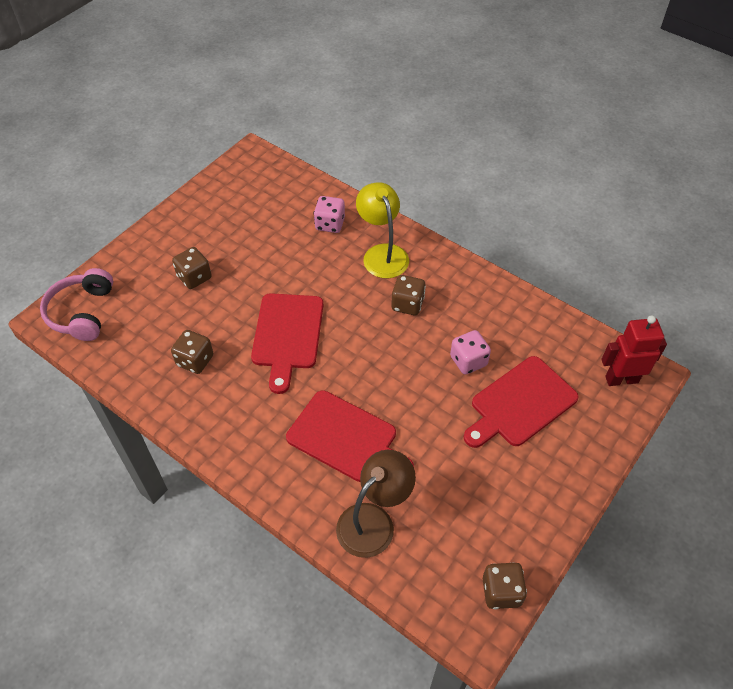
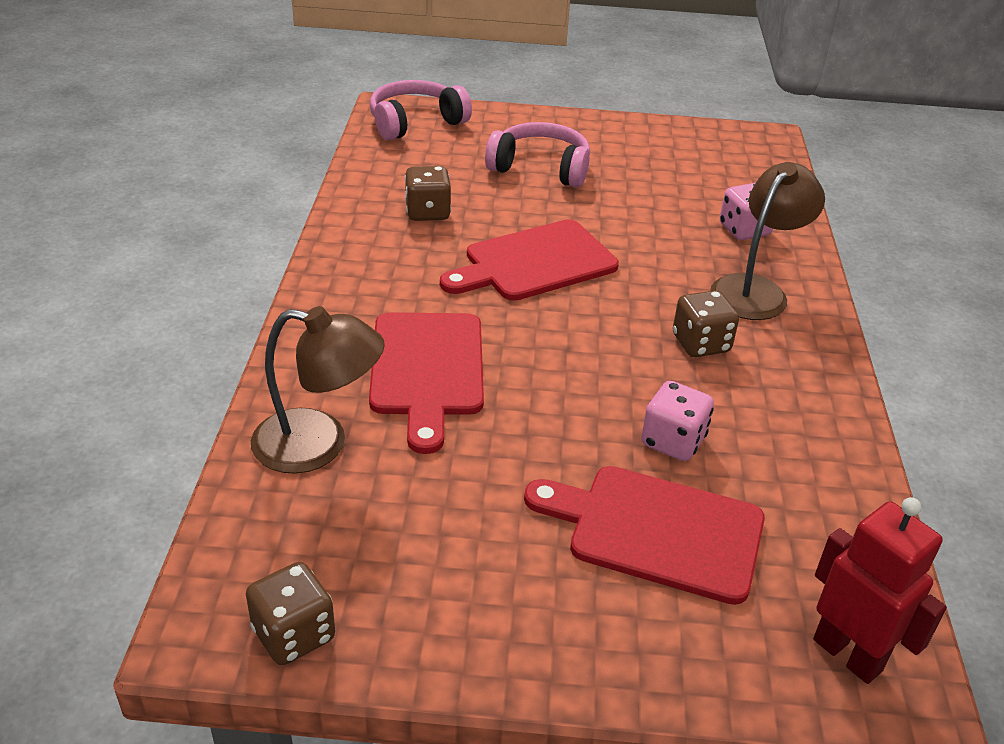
camera: 55 degrees right, 15 degrees down
brown dice [172,247,211,289] -> pink headphones [485,122,590,188]
yellow lamp [356,182,409,278] -> brown lamp [710,162,825,320]

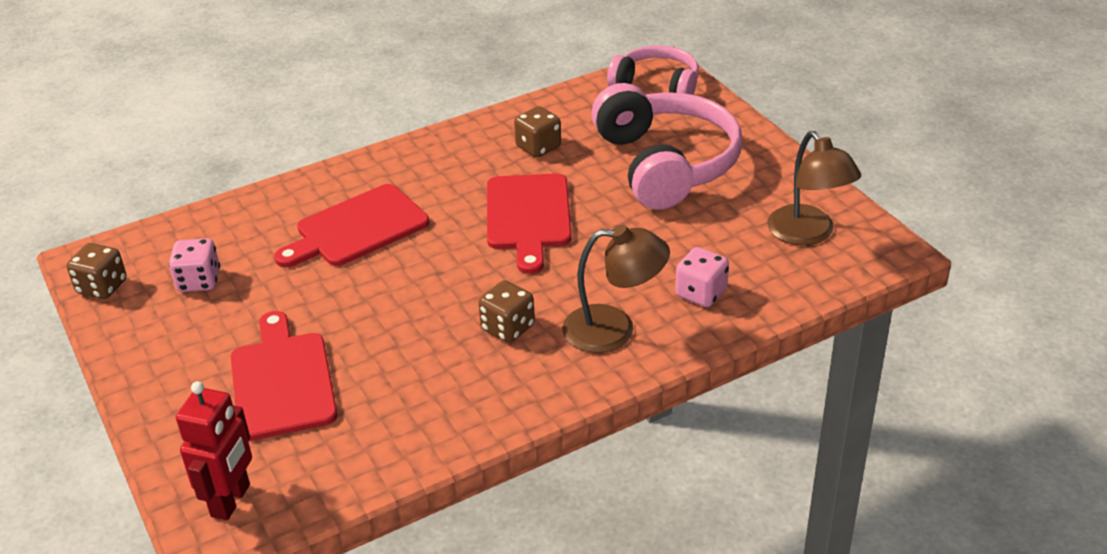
camera: 60 degrees right, 0 degrees up
brown lamp [251,306,385,474] -> brown lamp moved to [767,131,861,246]
red cutting board [440,220,619,301] -> red cutting board turned 120 degrees counterclockwise [487,173,572,274]
pink headphones [485,122,590,188] -> pink headphones [591,83,742,210], size x1.62
pink dice [641,381,714,461] -> pink dice moved to [169,238,220,292]

